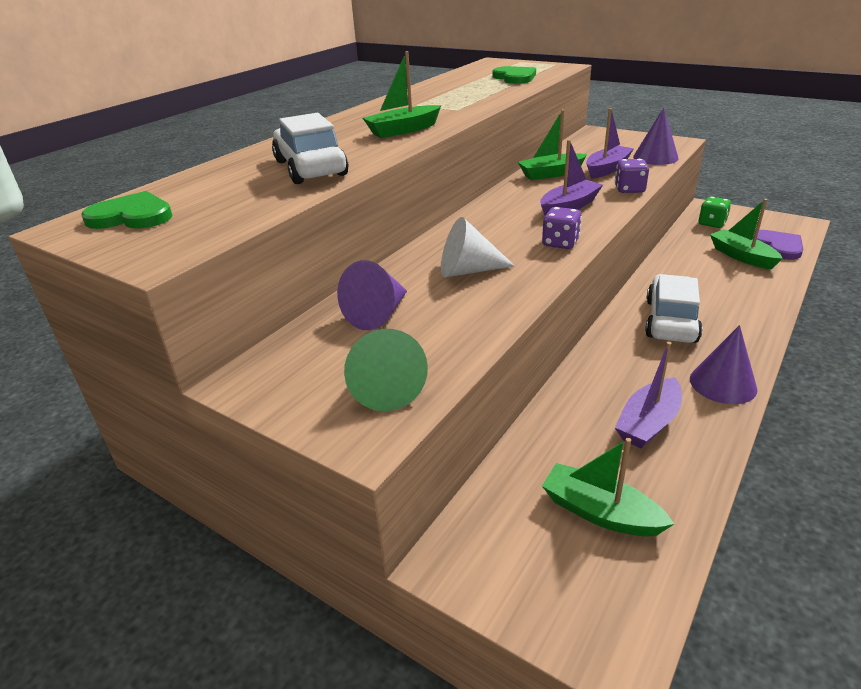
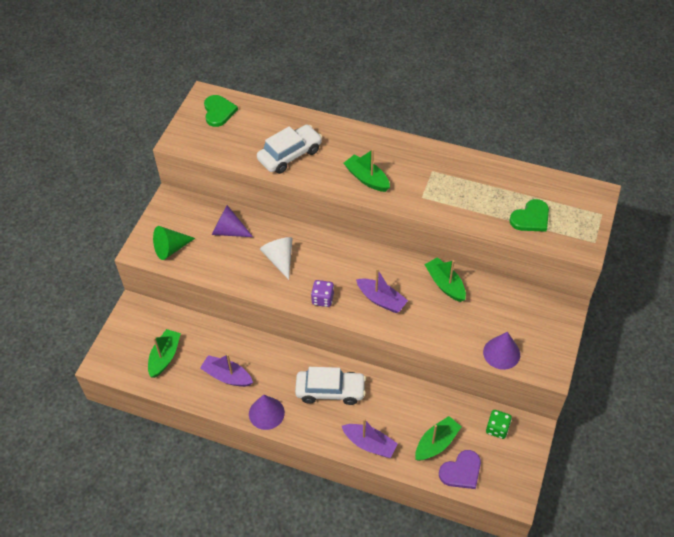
camera: 75 degrees right, 20 degrees up
purple boat [586,108,634,179] -> purple boat moved to [342,418,398,458]
purple dice [615,159,649,193] -> none

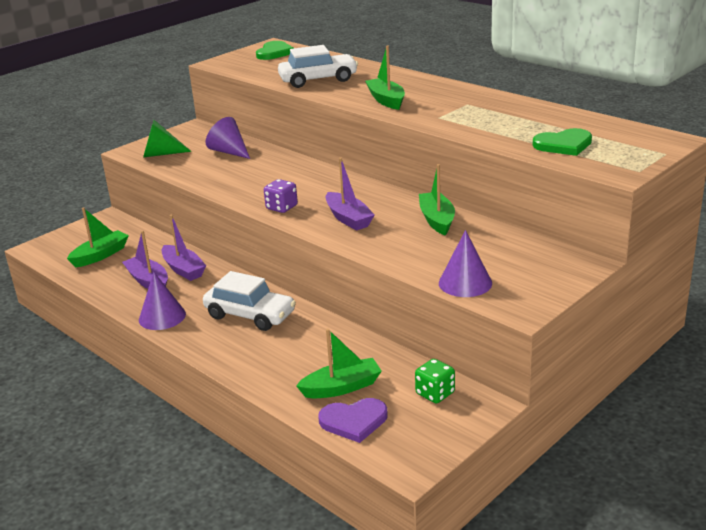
camera: 25 degrees right, 25 degrees down
white cone [260,237,293,280] -> none
purple boat [342,418,398,458] -> purple boat moved to [162,215,206,281]

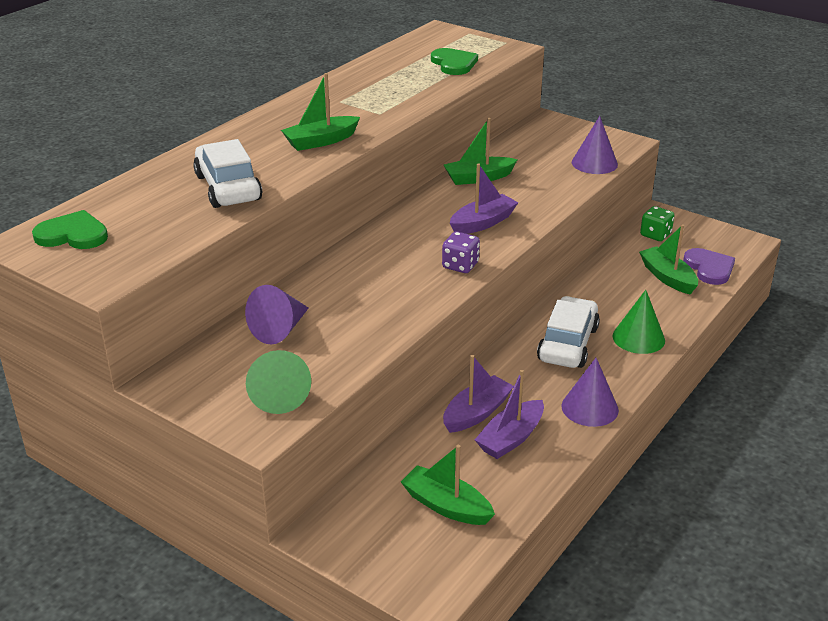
camera: 100 degrees left, 5 degrees up
none -> green cone [612,290,665,354]

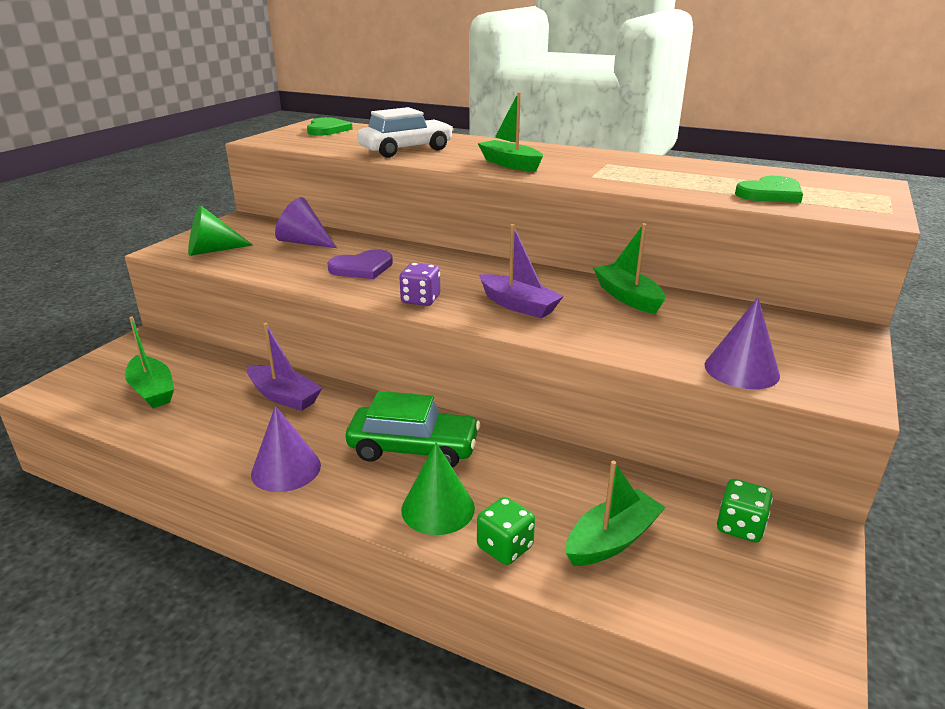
camera: 80 degrees right, 5 degrees down
green boat [401,445,495,525] -> green boat turned 120 degrees clockwise [125,317,174,408]
purple boat [475,370,544,459] -> none
white car [537,296,600,368] -> green car [346,391,480,468]
purple heart [683,248,735,285] -> purple heart moved to [327,249,393,279]
none -> green dice [477,497,535,565]

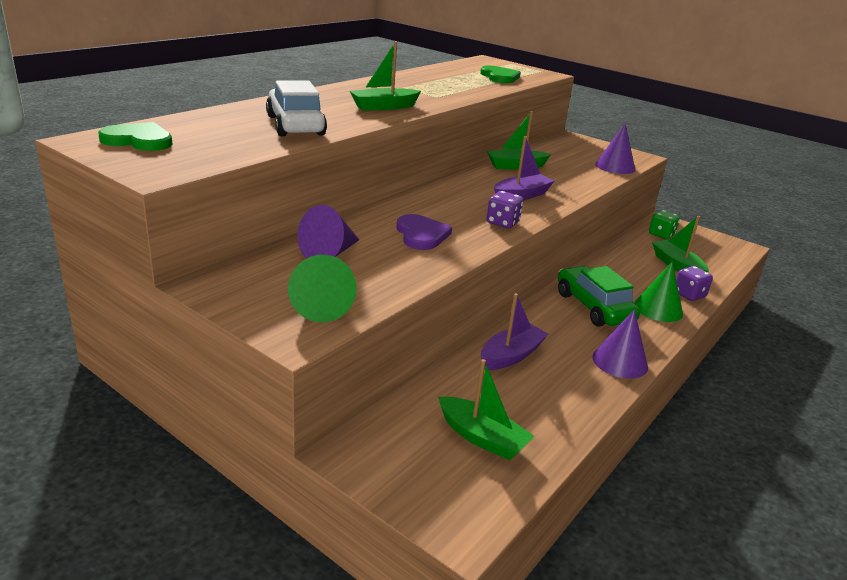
camera: 80 degrees left, 0 degrees up
green boat [125,317,174,408] -> green boat turned 60 degrees clockwise [438,359,534,460]
green car [346,391,480,468] -> green car turned 45 degrees counterclockwise [558,266,640,327]
green dice [477,497,535,565] -> purple dice [676,266,713,301]

